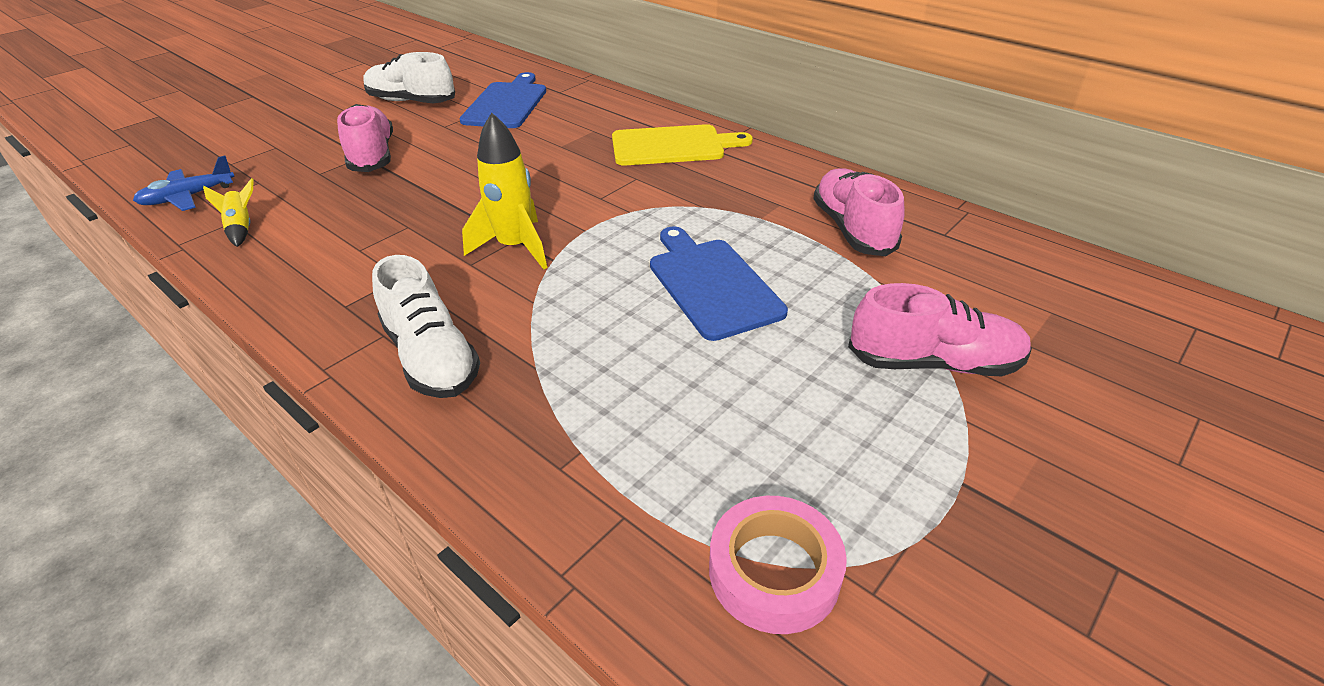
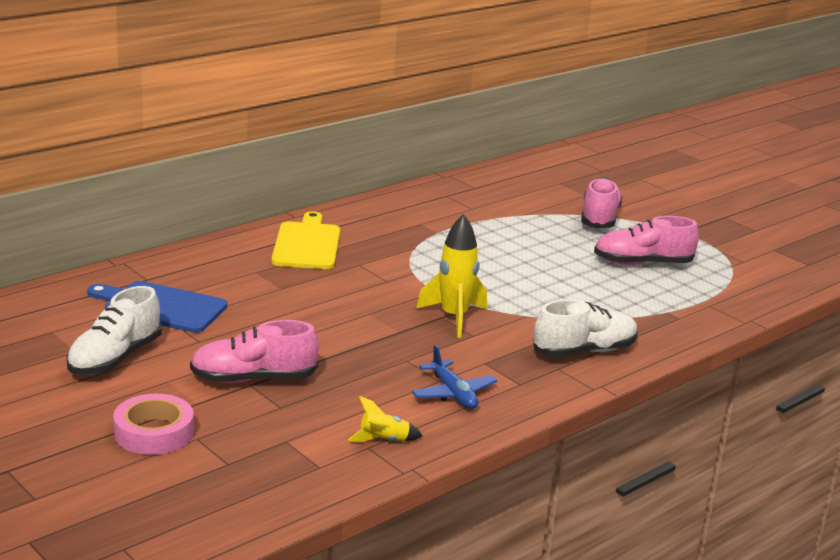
camera: 85 degrees left, 15 degrees down
blue plane [133,155,235,211] -> blue plane moved to [412,345,497,409]
blue cutting board [650,226,788,341] -> none
pink tape [709,496,847,634] -> pink tape moved to [113,394,194,455]
pink shoe [813,168,905,256] -> pink shoe moved to [594,216,699,265]

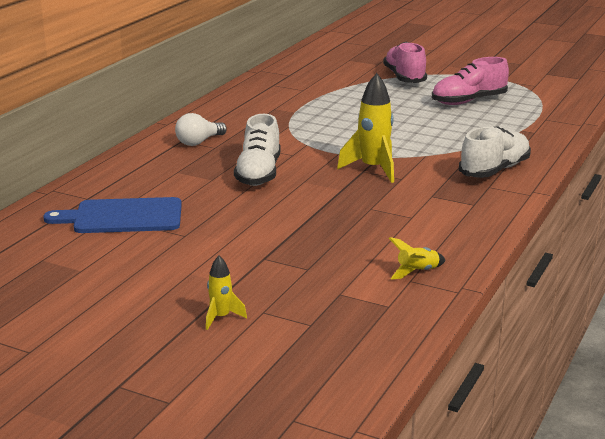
camera: 20 degrees left, 0 degrees up
white shoe [67,286,162,375] -> white shoe moved to [234,114,281,186]
pink tape [113,394,194,455] -> yellow rocket [206,256,247,330]
pink shoe [190,320,319,383] -> none
yellow cutting board [271,211,340,269] -> white light bulb [175,113,227,146]
blue plane [412,345,497,409] -> none

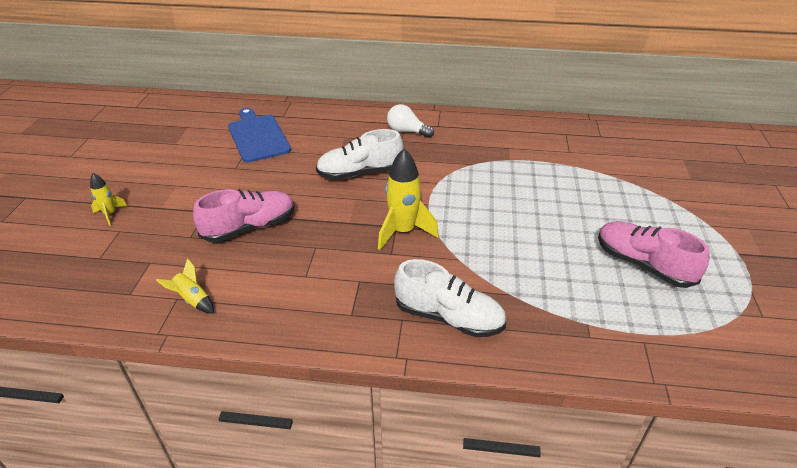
camera: 70 degrees right, 15 degrees up
pink shoe [383,42,427,83] -> pink shoe moved to [193,189,295,242]

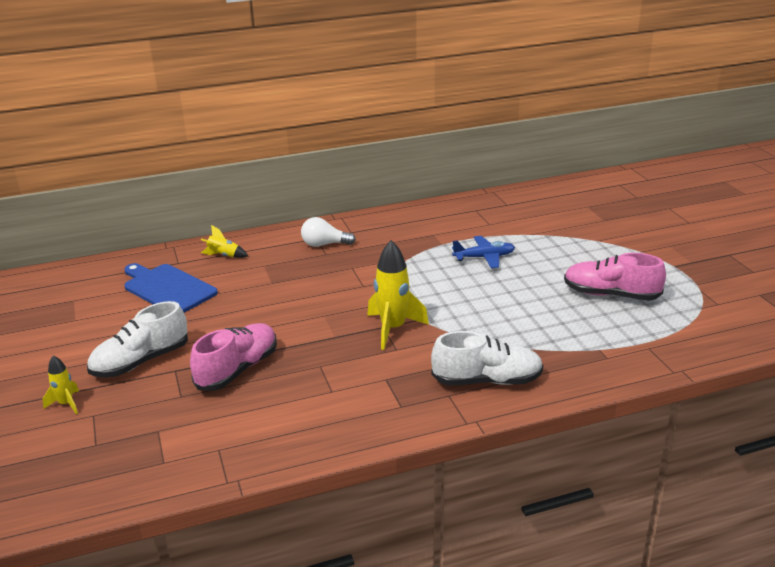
camera: 25 degrees left, 10 degrees down
yellow rocket [156,258,214,313] -> yellow rocket moved to [201,225,248,258]
white shoe [316,129,403,180] -> white shoe moved to [87,301,188,377]
none -> blue plane [452,236,515,268]

